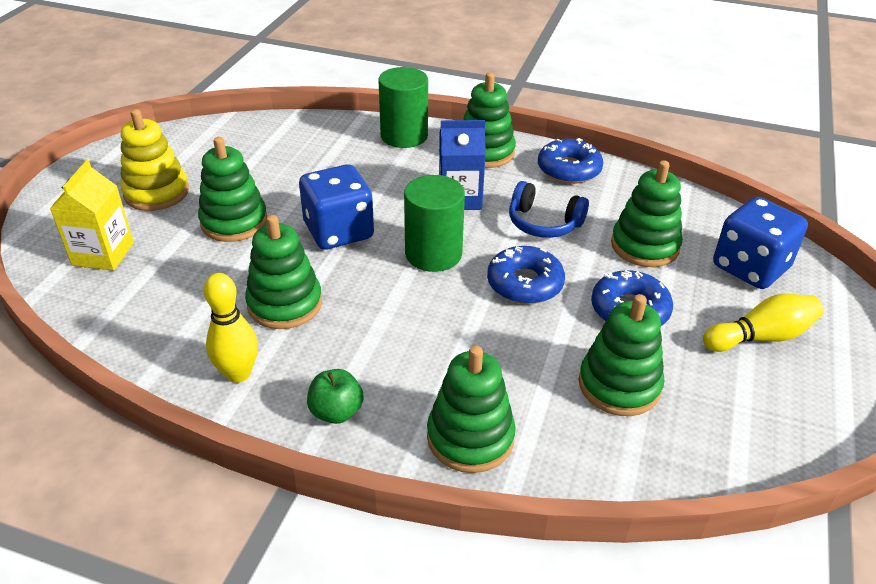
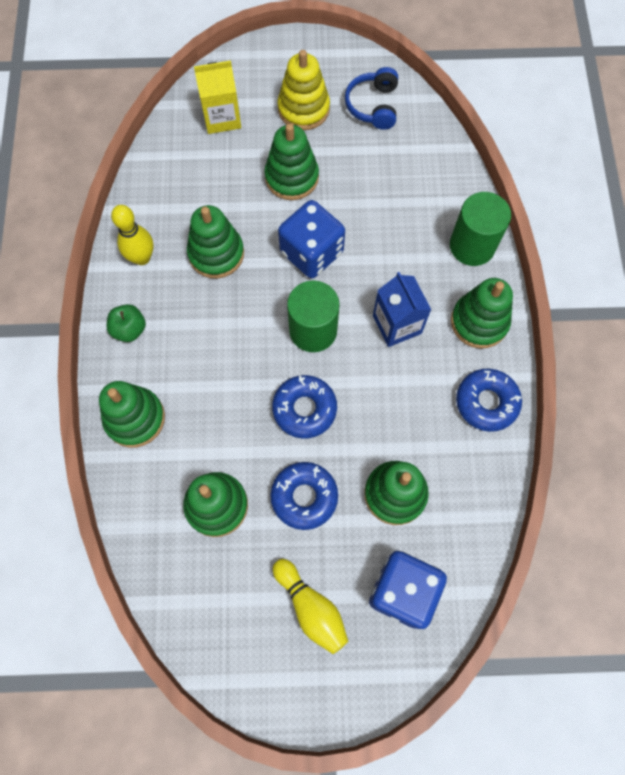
camera: 70 degrees right, 30 degrees up
blue headphones [509,181,589,238] -> blue headphones moved to [345,67,398,130]

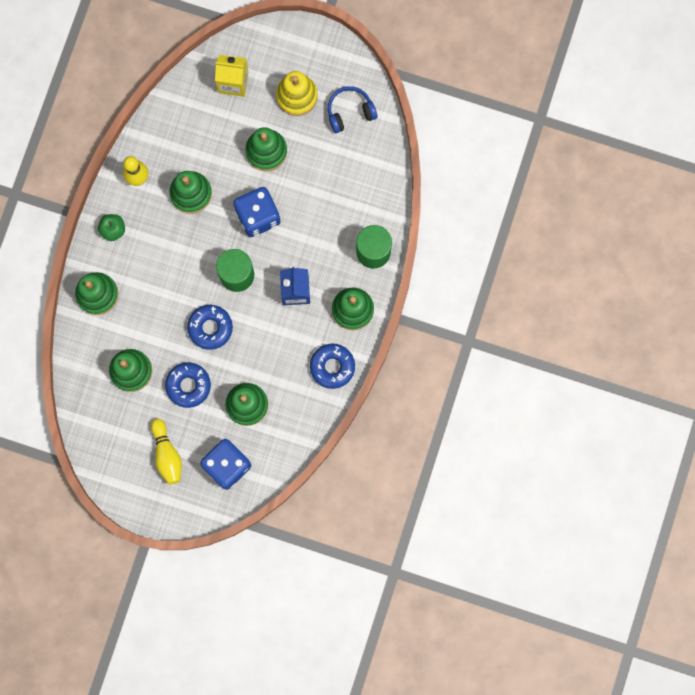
camera: 20 degrees right, 10 degrees up
blue headphones [345,67,398,130] -> blue headphones turned 45 degrees clockwise [328,86,377,133]

